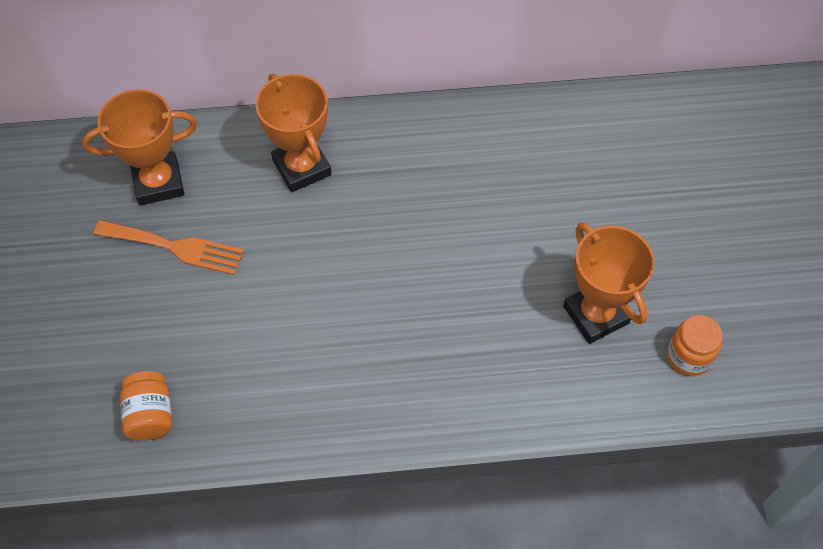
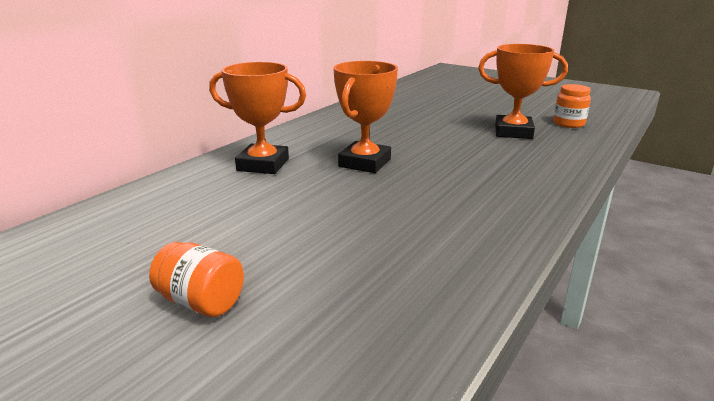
camera: 50 degrees left, 35 degrees down
orange trophy [82,89,197,206] -> orange trophy moved to [333,61,398,173]
orange fork [94,220,244,275] -> none
orange jar [120,371,172,441] -> orange jar moved to [149,242,244,317]

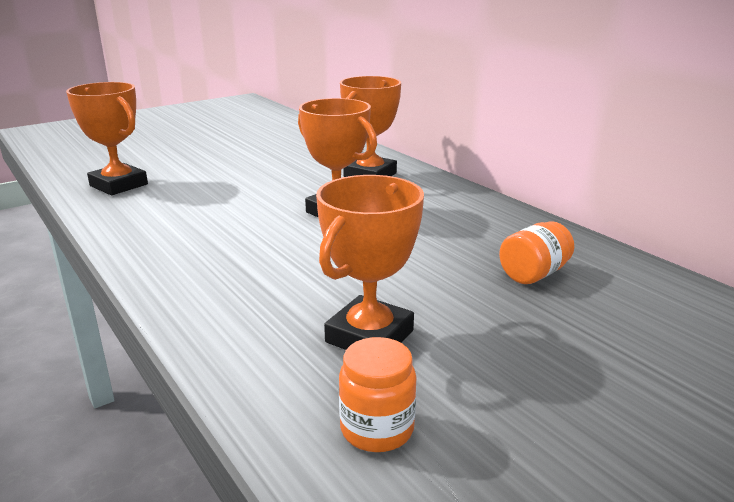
camera: 110 degrees right, 0 degrees up
orange jar [149,242,244,317] -> orange jar moved to [499,221,574,284]
none -> orange trophy [66,82,148,195]

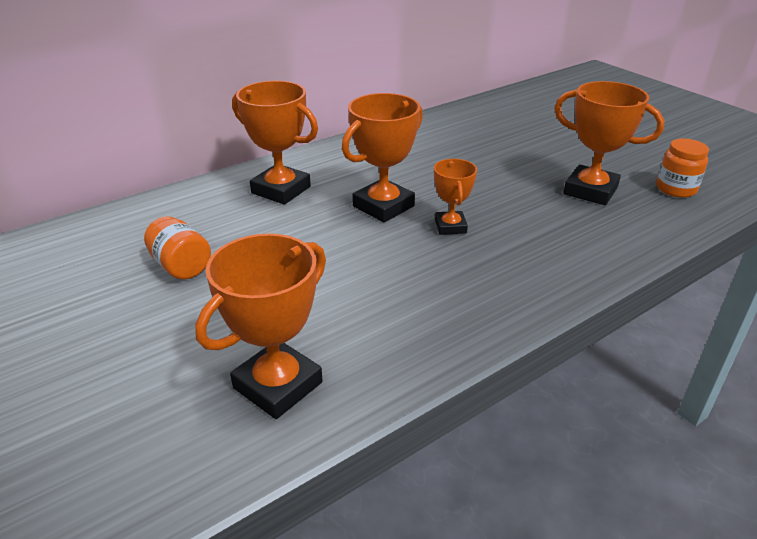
camera: 90 degrees left, 10 degrees up
orange jar [499,221,574,284] -> orange jar moved to [144,216,211,279]
none -> orange trophy [434,159,477,235]

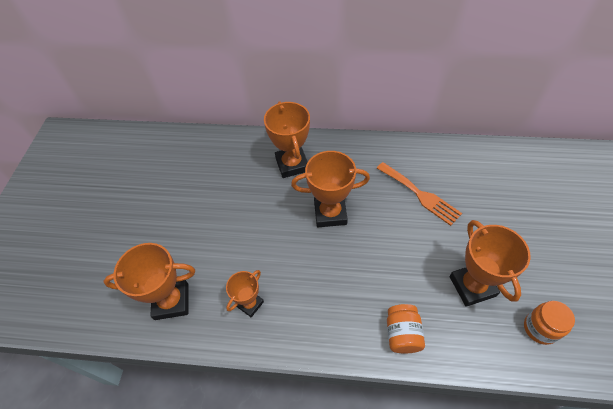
camera: 45 degrees right, 20 degrees up
orange jar [144,216,211,279] -> orange jar moved to [387,304,425,354]
orange trophy [434,159,477,235] -> orange trophy moved to [226,270,264,317]
none -> orange fork [377,162,462,226]

